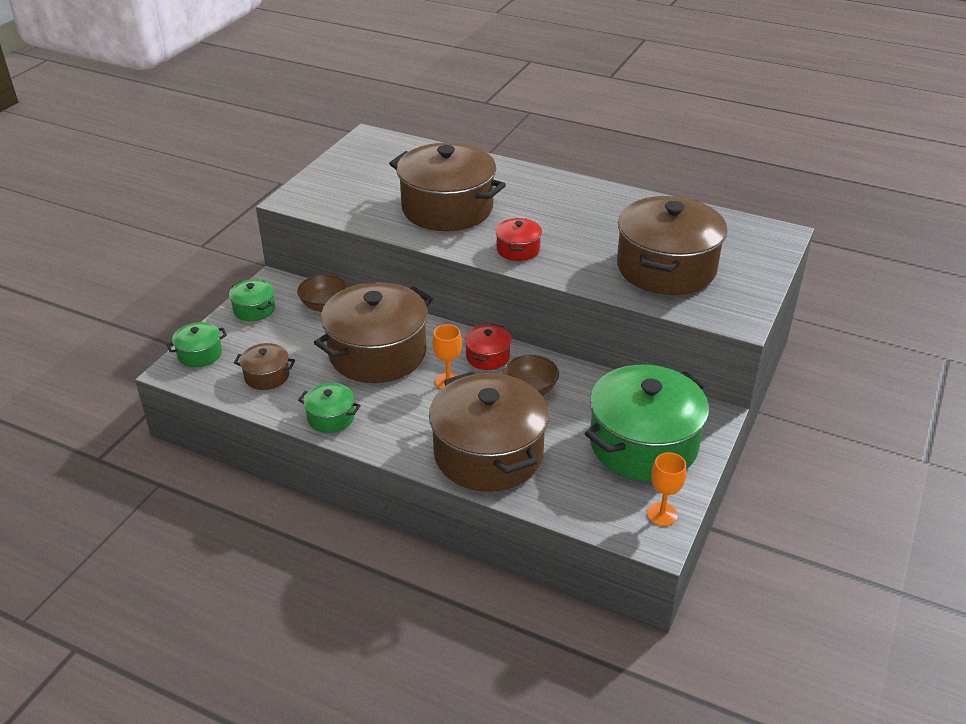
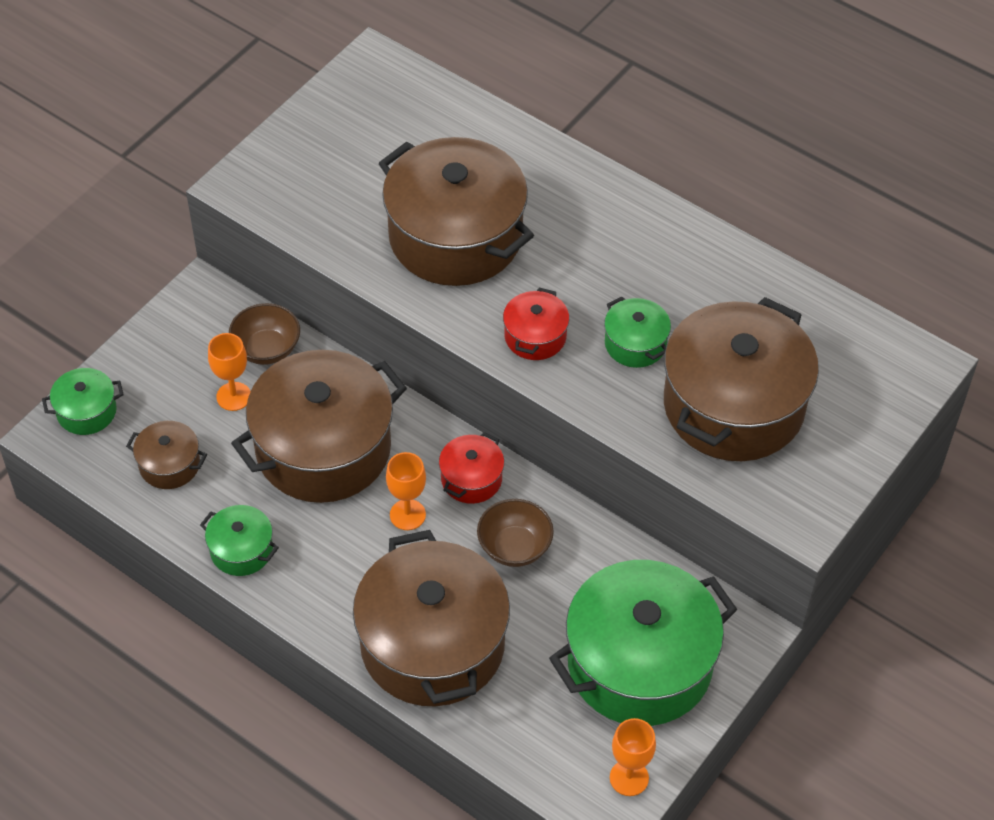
camera: 10 degrees right, 15 degrees up
green pot [229,279,275,321] -> green pot moved to [604,296,671,368]
none -> orange goblet [208,333,251,411]

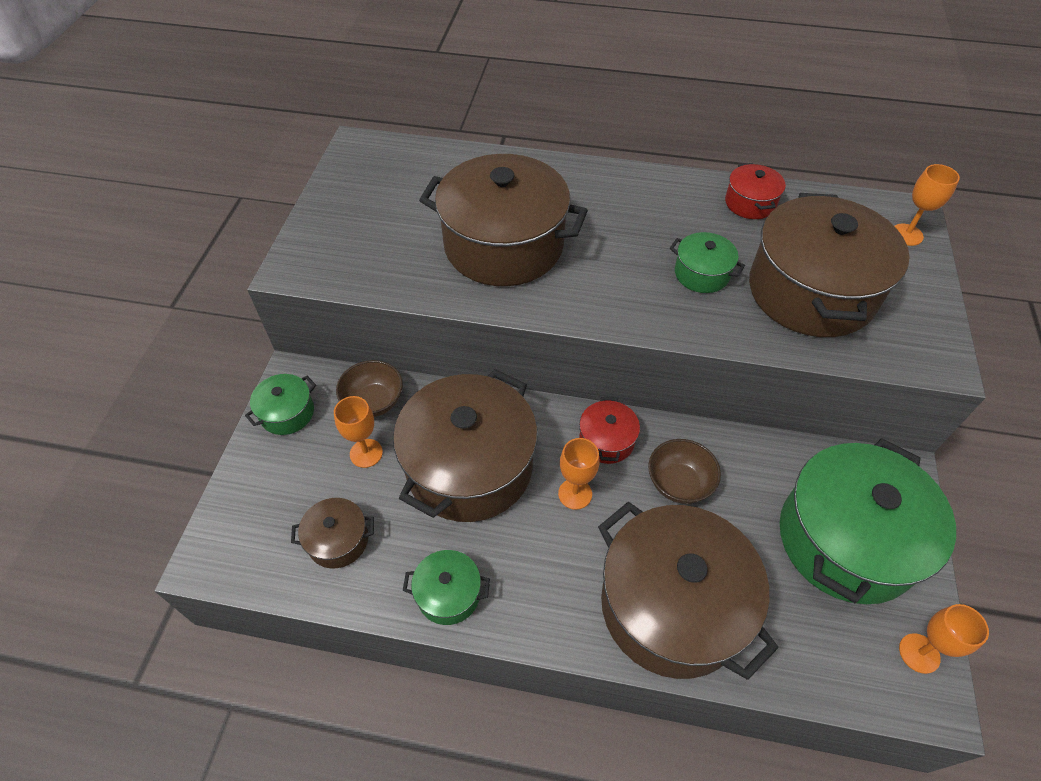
camera: 25 degrees left, 0 degrees up
green pot [42,368,124,435] -> green pot moved to [245,374,316,435]
red pot [503,288,569,360] -> red pot moved to [725,163,786,219]
none -> orange goblet [895,164,960,246]

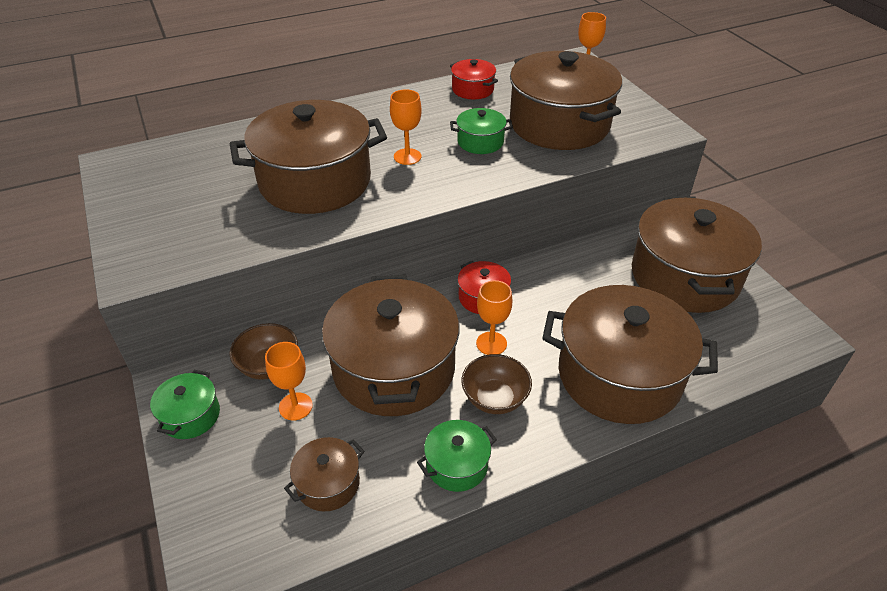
camera: 35 degrees left, 10 degrees down
brown bowl [648,439,721,504] -> brown bowl moved to [462,354,532,414]
green pot [780,438,956,604] -> brown pot [632,196,762,313]
orange goblet [899,604,989,674] -> orange goblet moved to [390,89,421,165]

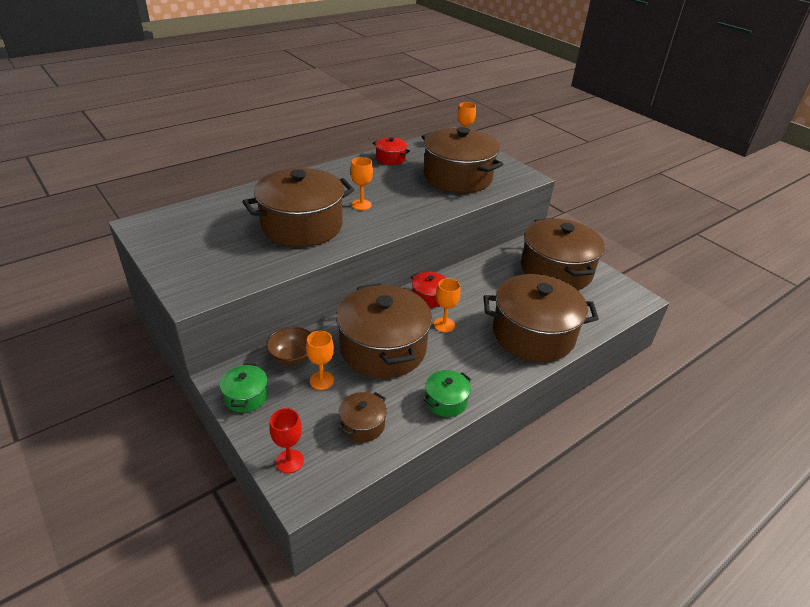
camera: 15 degrees left, 5 degrees down
green pot [450,108,513,154] -> none
brown bowl [462,354,532,414] -> none
none -> red goblet [269,408,304,473]

